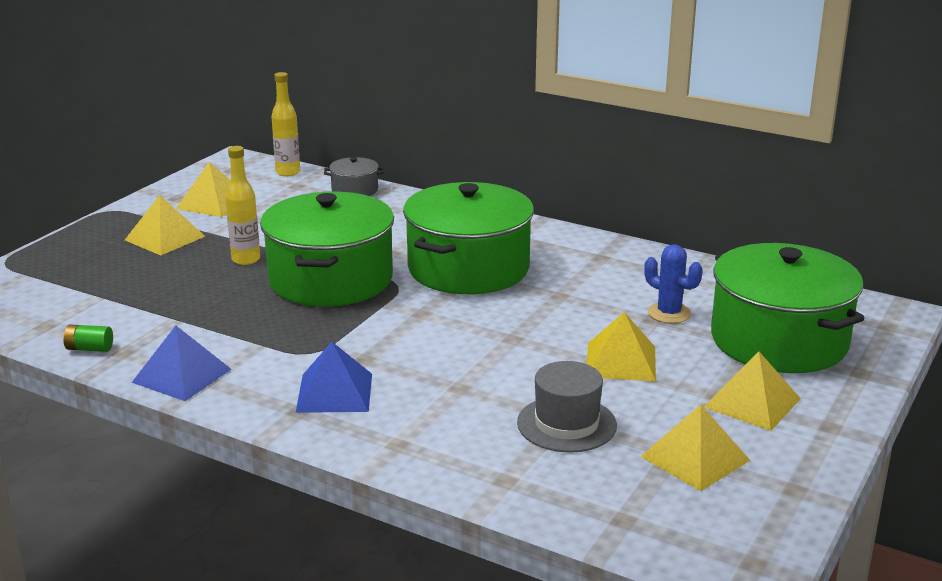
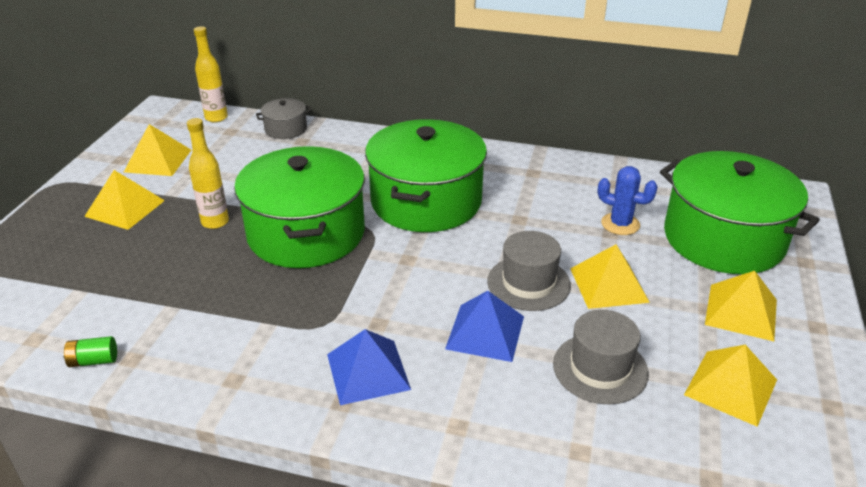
camera: 15 degrees left, 10 degrees up
blue pyramid [132,326,231,401] -> blue pyramid moved to [445,291,524,362]
none -> grey hat [487,231,571,311]

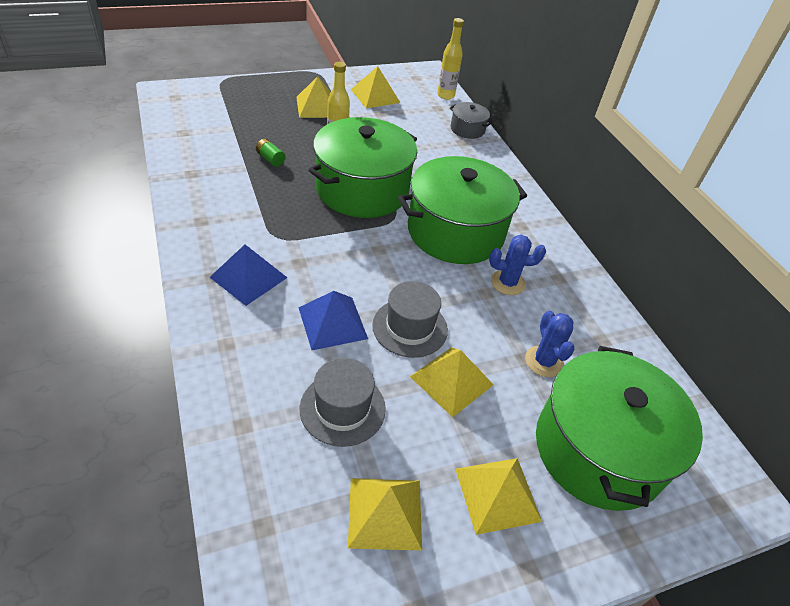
camera: 50 degrees right, 10 degrees up
green battery [63,336,117,367] -> green battery moved to [256,139,285,167]
none -> blue cactus [489,235,546,295]

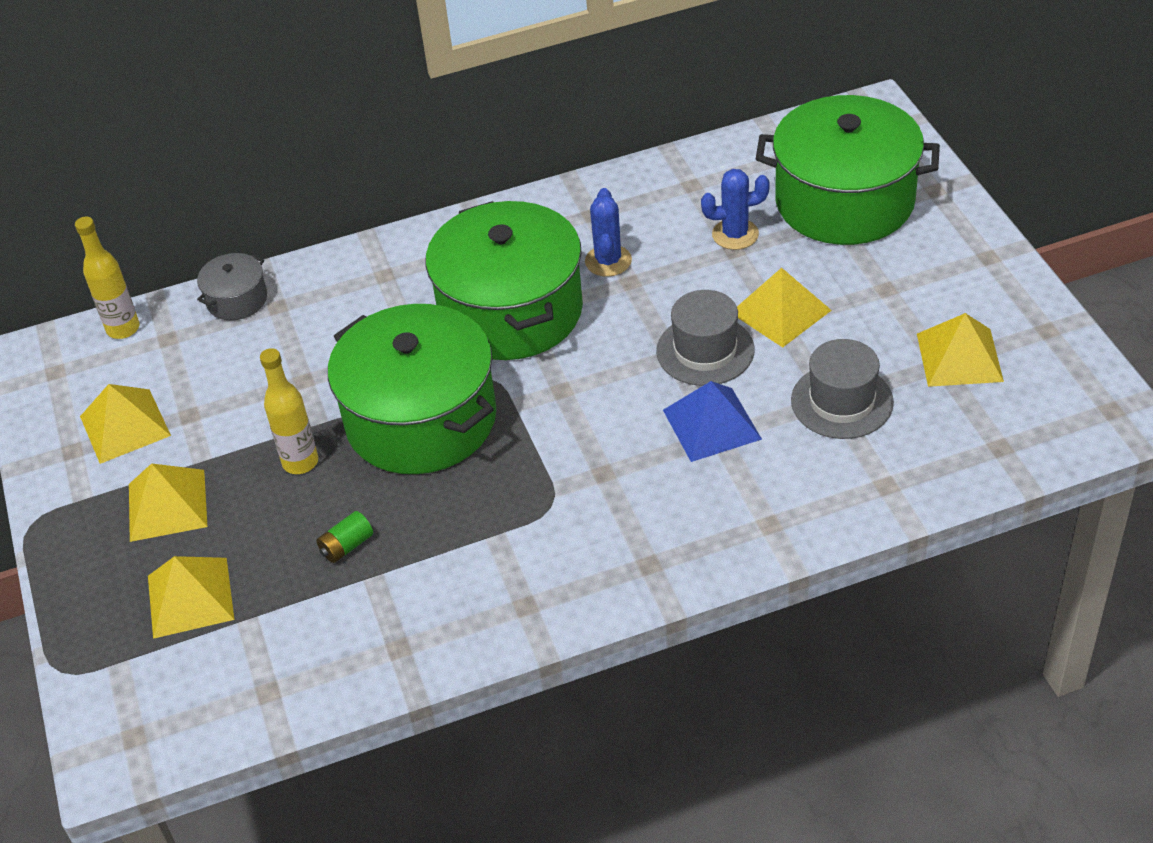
camera: 80 degrees left, 0 degrees up
blue pyramid [210,245,287,306] -> none
yellow pyramid [455,458,542,535] -> yellow pyramid moved to [148,556,234,639]

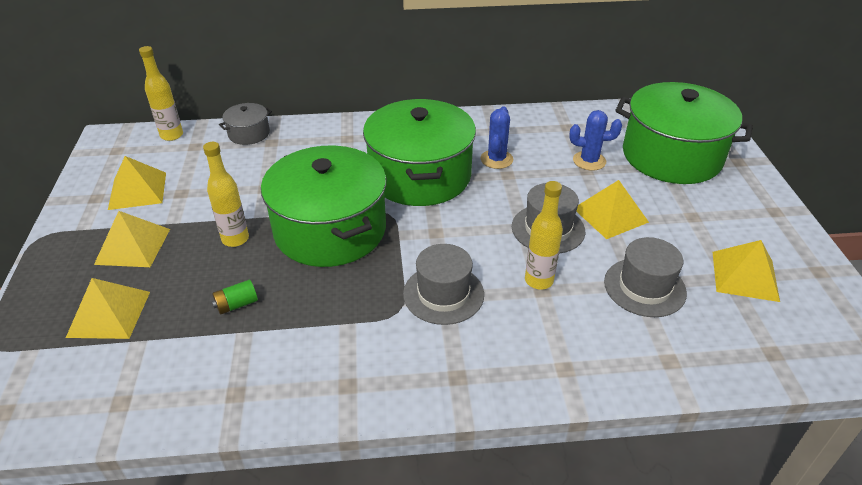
camera: 10 degrees right, 5 degrees down
blue pyramid [663,381,762,462] -> yellow bottle [525,181,563,289]
none -> grey hat [403,244,484,325]

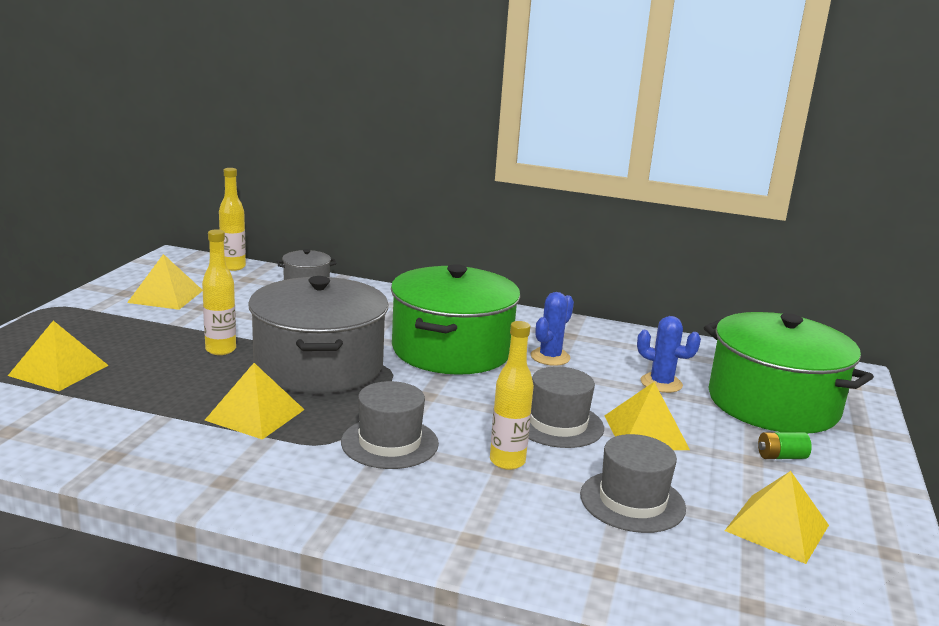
camera: 20 degrees right, 20 degrees down
yellow pyramid [94,211,170,267] -> yellow pyramid moved to [205,363,305,440]
green battery [212,280,258,315] -> green battery moved to [758,432,812,459]
green pot [261,145,386,267] -> grey pot [248,276,388,394]

